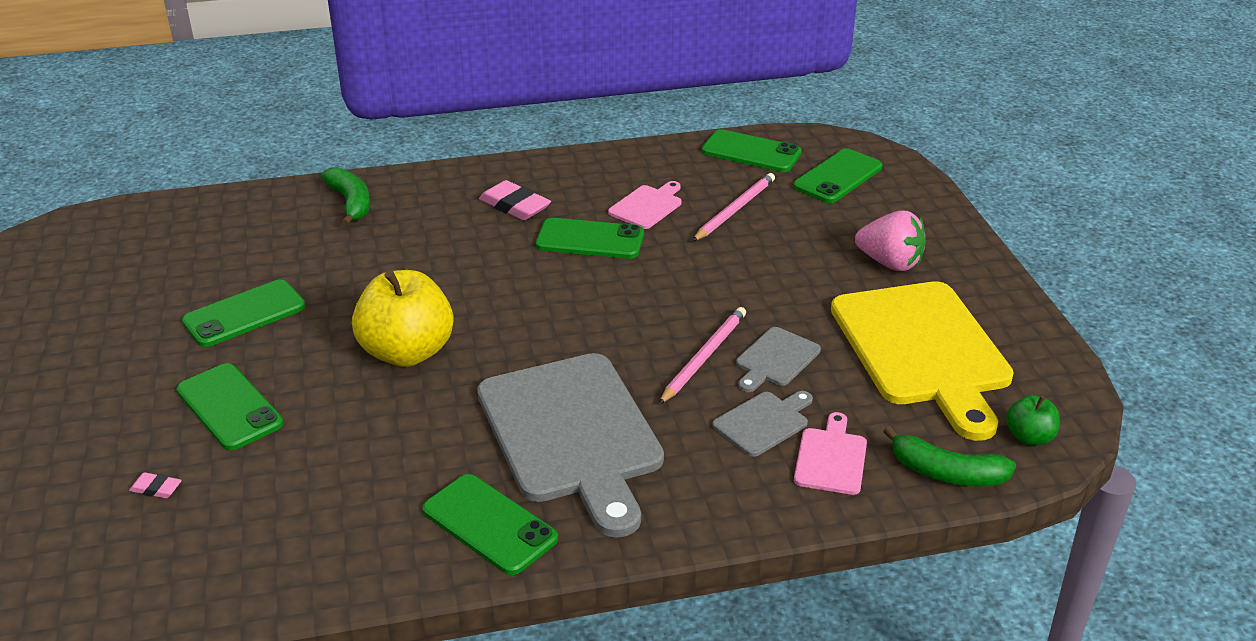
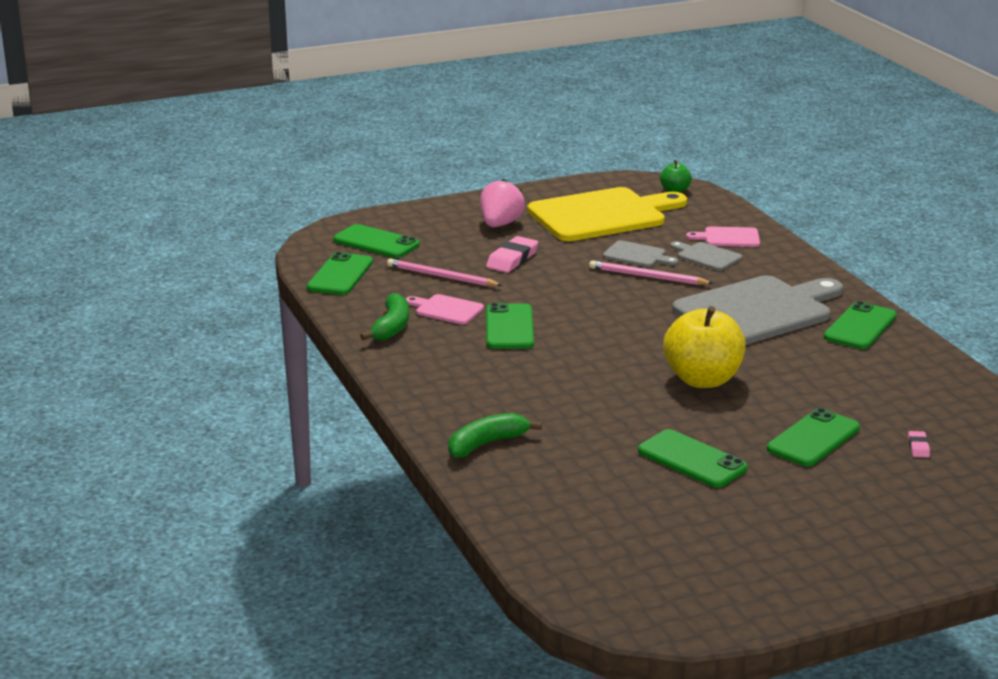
camera: 100 degrees left, 10 degrees down
pink eraser [479,180,551,220] -> pink eraser moved to [486,236,538,273]
green banana [883,426,1016,486] -> green banana moved to [360,293,409,340]

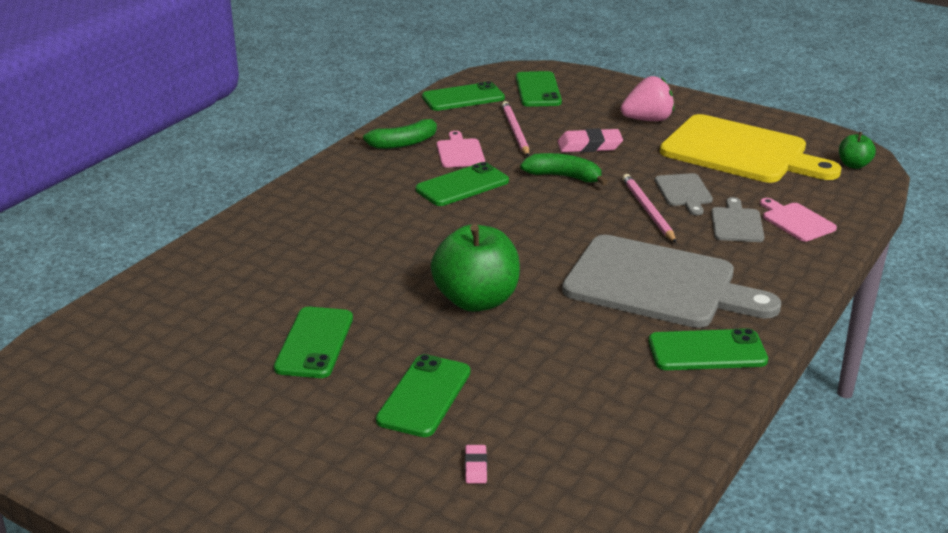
camera: 55 degrees right, 5 degrees up
green banana [449,413,542,458] -> green banana moved to [520,153,608,185]
yellow apple [663,306,746,388] -> green apple [431,224,520,312]
green phone [767,408,860,466] -> green phone turned 75 degrees counterclockwise [376,354,470,437]
pink eraser [908,431,930,457] -> pink eraser turned 60 degrees counterclockwise [465,445,487,483]

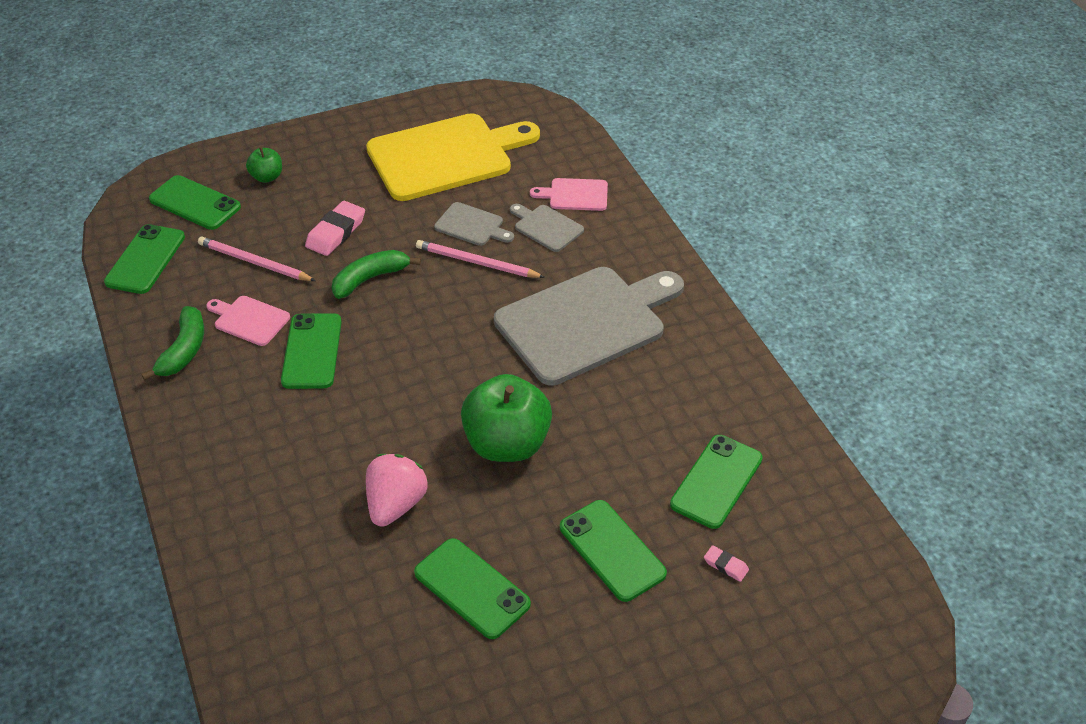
camera: 55 degrees left, 15 degrees up
pink strawberry [621,76,674,121] -> pink strawberry moved to [366,454,428,527]
green phone [649,328,768,370] -> green phone moved to [670,435,763,529]
green apple [839,132,876,169] -> green apple moved to [246,147,282,183]

